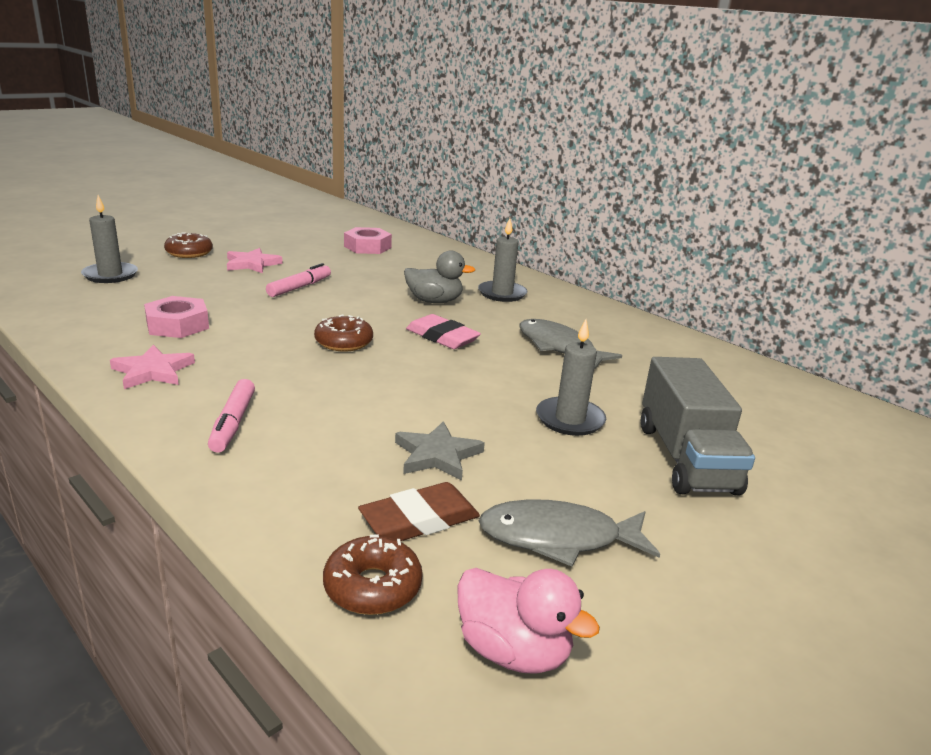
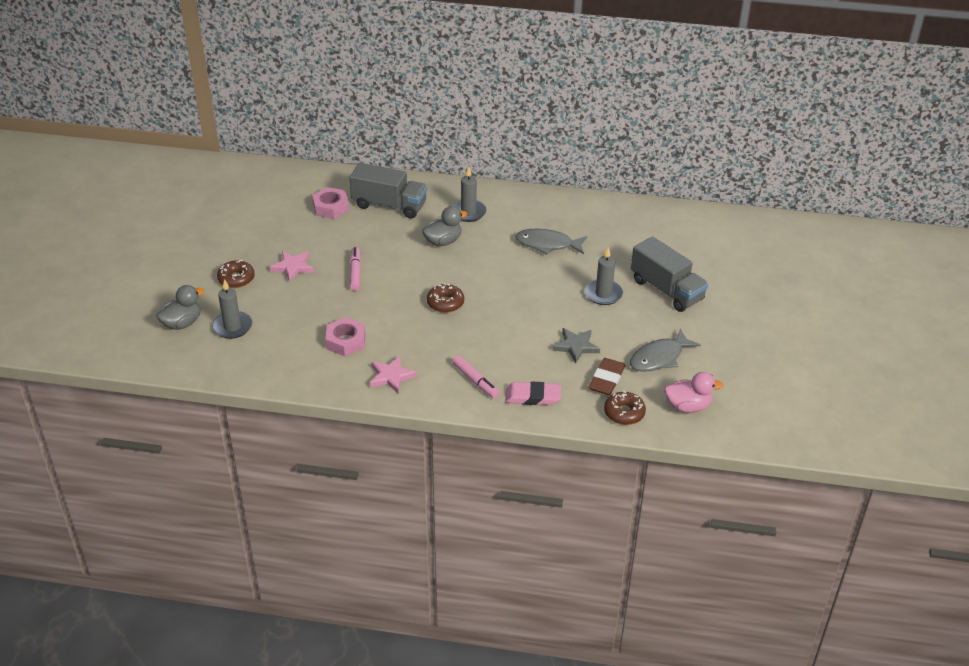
camera: 35 degrees left, 15 degrees up
pink eraser [406,314,481,349] -> pink eraser moved to [505,382,561,405]
none -> grey duck [156,285,204,330]
none -> grey truck [350,163,427,219]

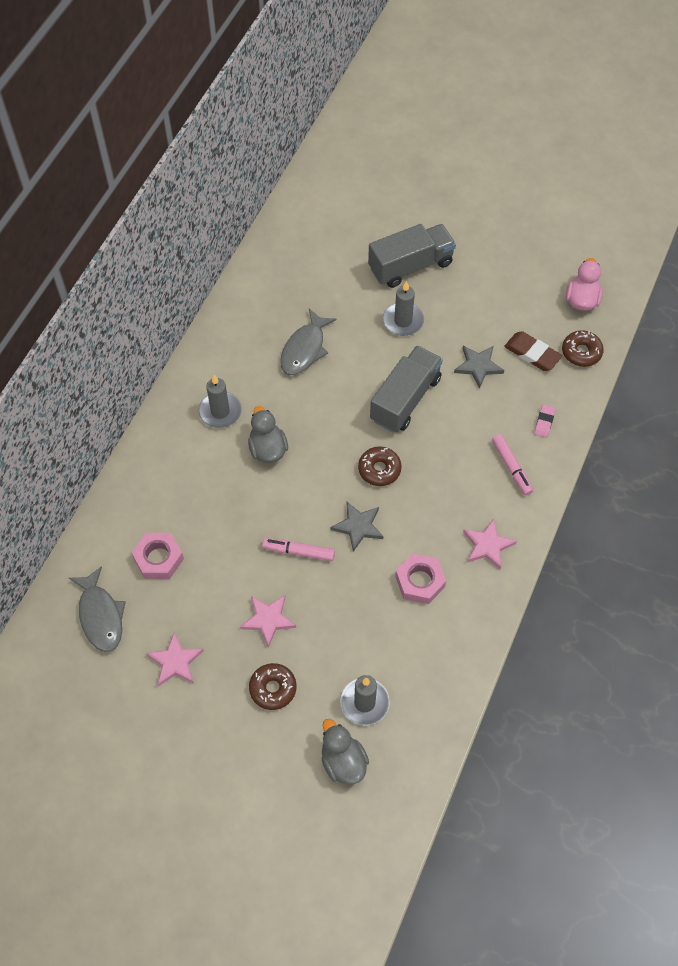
camera: 75 degrees left, 20 degrees up
grey truck [350,163,427,219] -> grey truck moved to [370,345,443,433]
pink marker [452,355,500,399] -> pink marker turned 90 degrees clockwise [492,434,533,495]
pink eraser [505,382,561,405] -> pink eraser [534,404,556,438], size x0.59
grey fish [630,329,701,372] -> grey fish moved to [69,566,126,652]
none -> pink star [146,632,204,686]
none -> grey star [331,502,383,552]

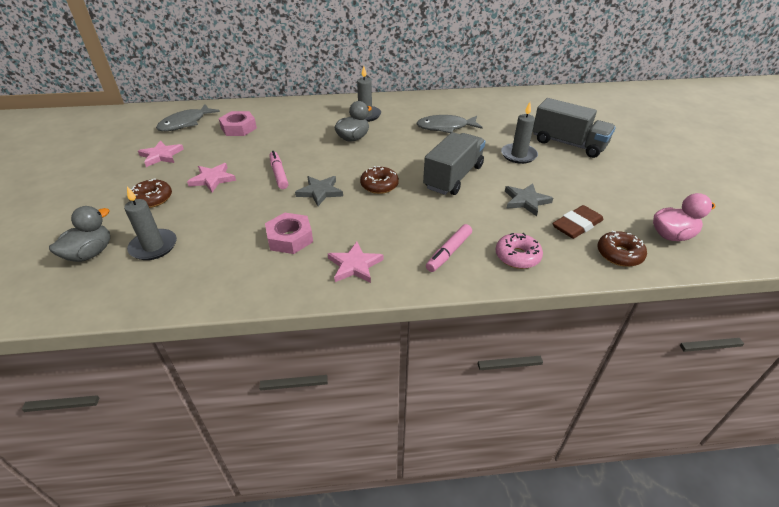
camera: 60 degrees right, 20 degrees down
grey truck [370,345,443,433] -> grey truck turned 60 degrees counterclockwise [423,132,486,195]
brown eraser [504,331,562,371] -> brown eraser turned 45 degrees clockwise [552,205,604,239]
pink eraser [534,404,556,438] -> pink donut [495,233,543,269]

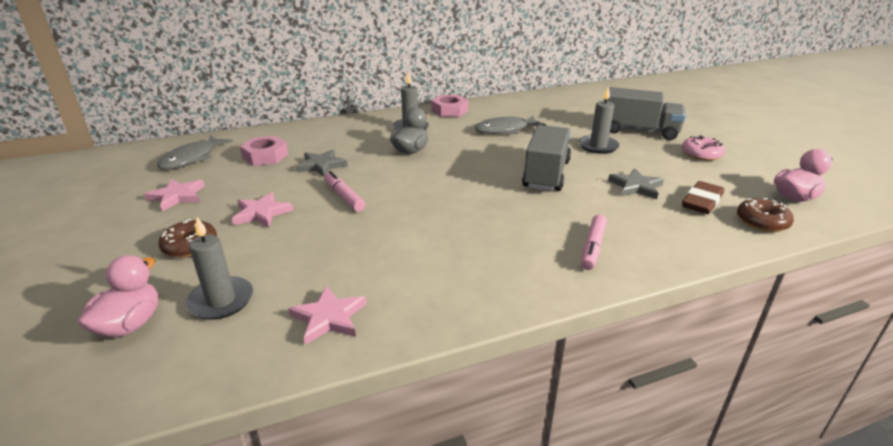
camera: 15 degrees left, 10 degrees down
grey duck [49,206,110,262] -> pink duck [78,255,158,337]
pink nut [265,213,313,254] -> pink nut moved to [431,95,468,117]
grey star [295,176,343,206] -> grey star moved to [296,149,348,177]
pink star [328,242,383,283] -> pink star moved to [288,286,366,345]
brown donut [360,166,399,194] -> none
pink donut [495,233,543,269] -> pink donut moved to [682,135,725,161]

